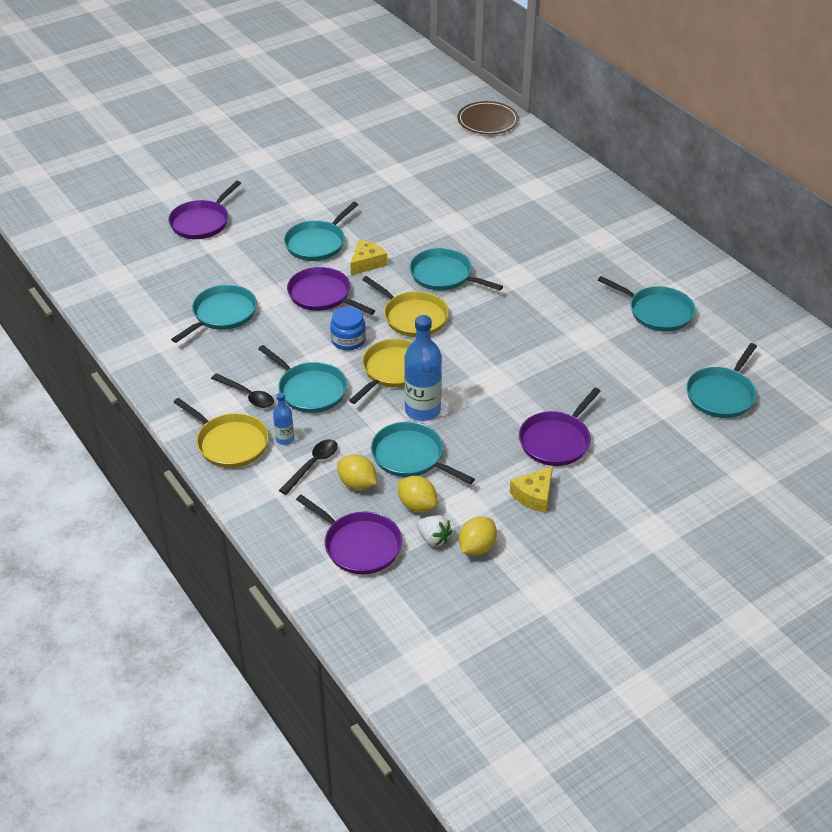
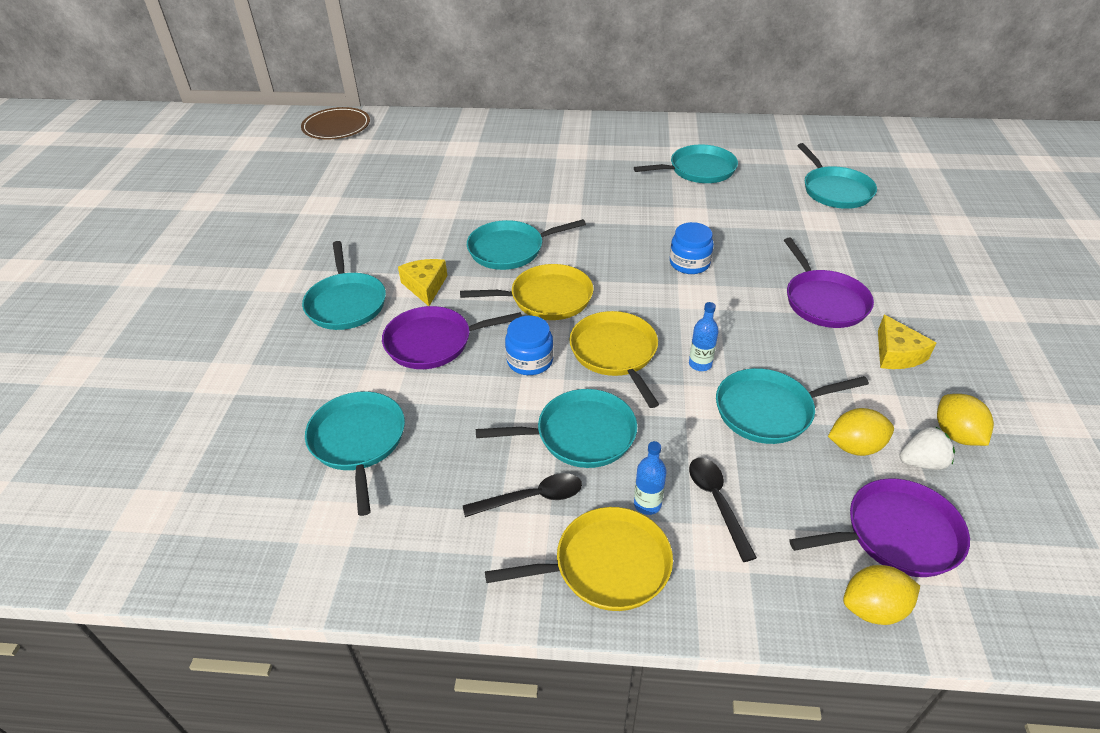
camera: 50 degrees left, 0 degrees up
purple pan [168,181,241,239] -> none
yellow lemon [337,454,377,490] -> yellow lemon moved to [843,565,920,625]
blue bottle [404,315,442,421] -> blue bottle [689,302,719,371], size x0.50
none -> blue jar [670,222,714,274]

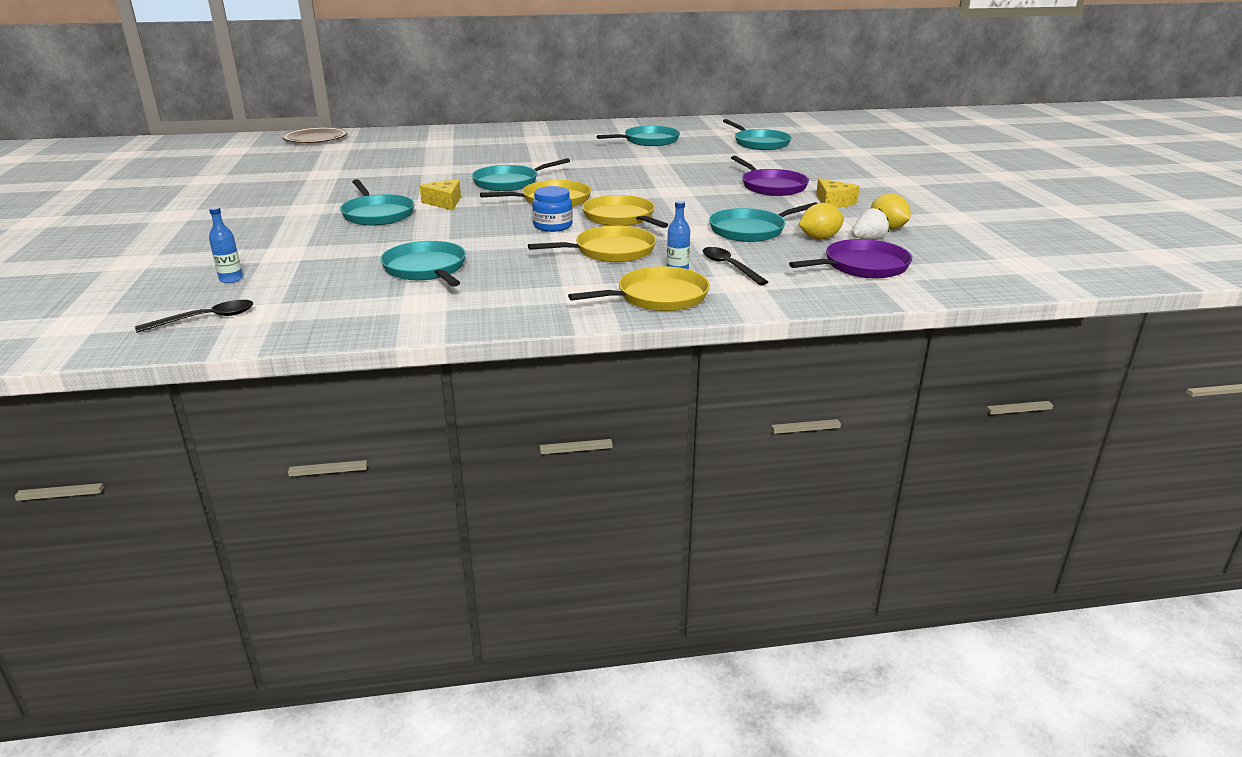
camera: 15 degrees left, 15 degrees down
purple pan [382,306,522,369] -> none
black spoon [463,473,582,517] -> black spoon moved to [135,300,253,333]
turquoise pan [476,389,637,468] -> yellow pan [528,225,656,262]
blue jar [670,222,714,274] -> none
blue bottle [689,302,719,371] -> blue bottle moved to [209,207,243,283]
yellow lemon [843,565,920,625] -> none

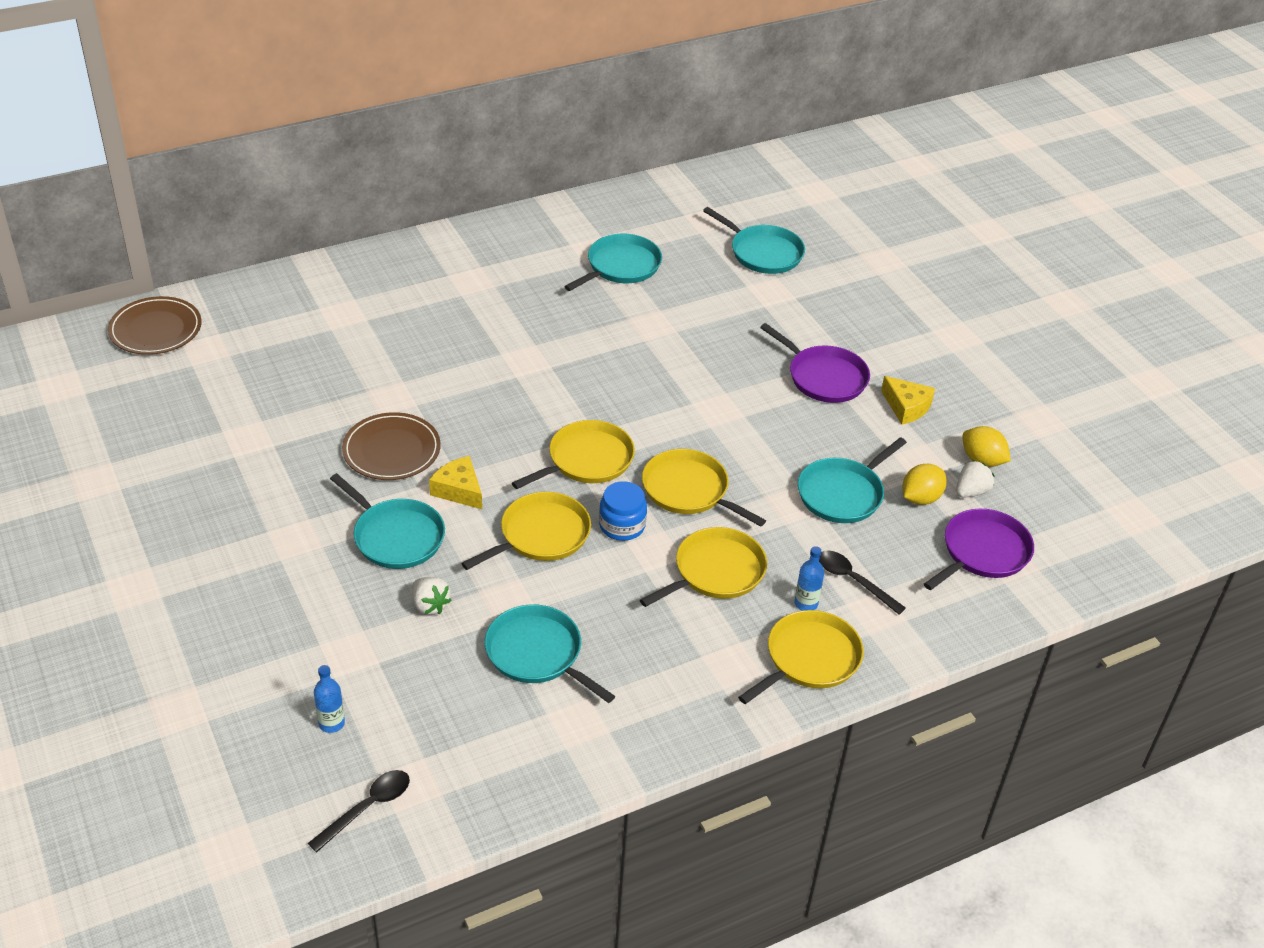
camera: 20 degrees left, 15 degrees up
turquoise pan [472,158,570,191] -> none
none -> brown plate [342,412,441,480]
none -> white strawberry [412,577,451,615]
none -> yellow pan [461,492,591,570]

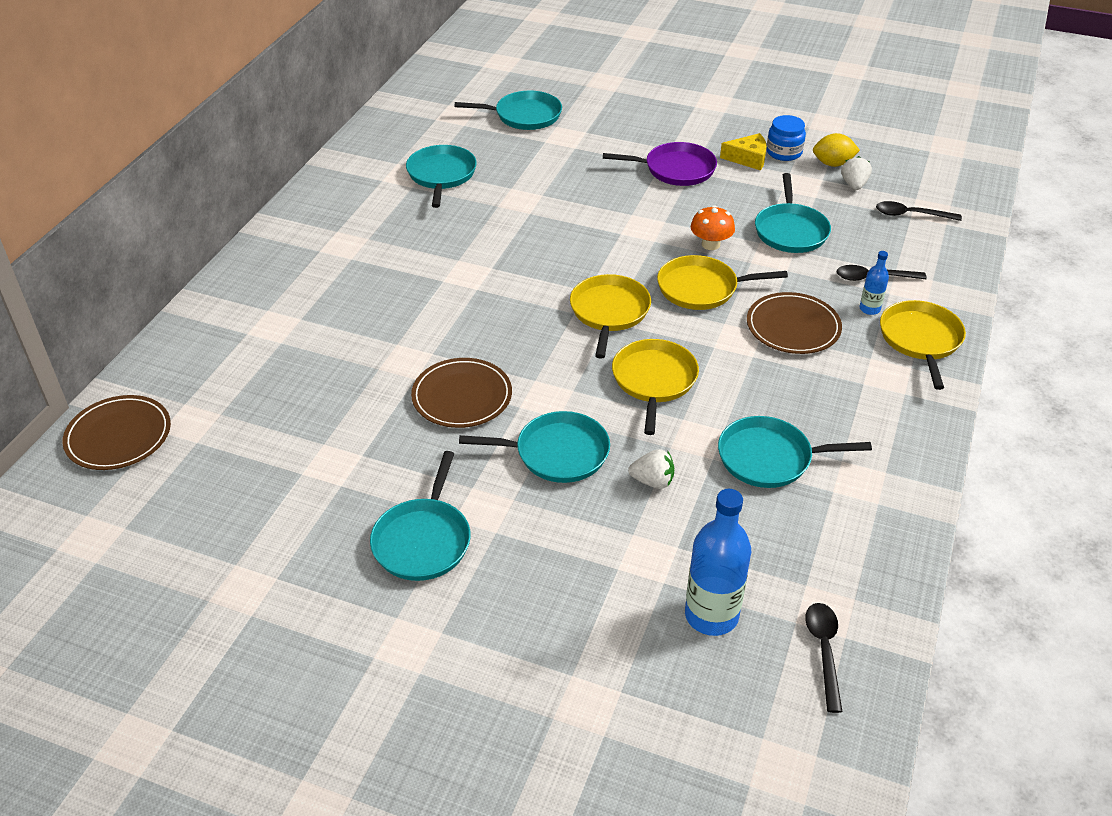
camera: 40 degrees left, 0 degrees up
blue bottle [314,665,345,733] -> blue bottle [685,489,751,636], size x1.99
yellow cheese [429,456,482,509] -> none
blue jar [599,481,647,541] -> blue jar moved to [767,115,806,161]
yellow pan [640,527,767,607] -> brown plate [747,292,842,354]
yellow lemon [902,464,947,505] -> none
purple pan [924,509,1034,590] -> black spoon [876,201,962,221]
none -> turquoise pan [370,451,471,581]
none -> orange mushroom [690,205,735,250]

